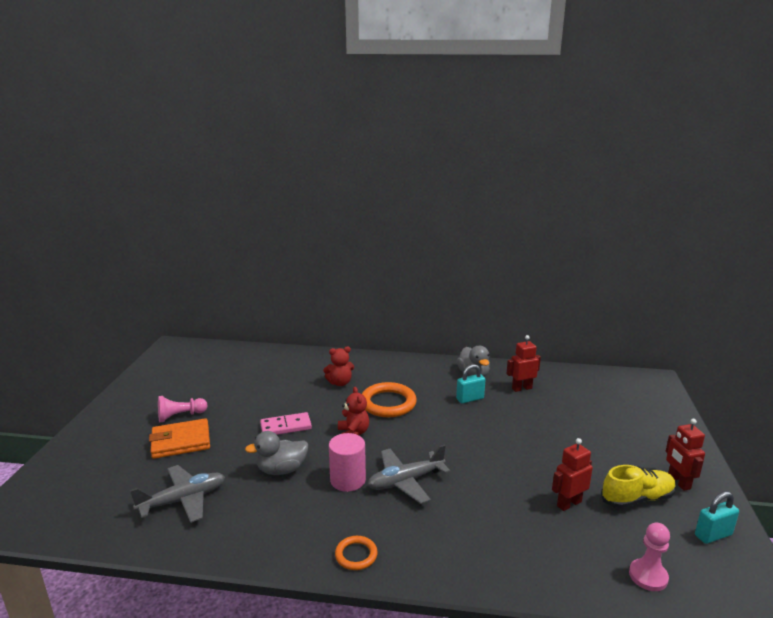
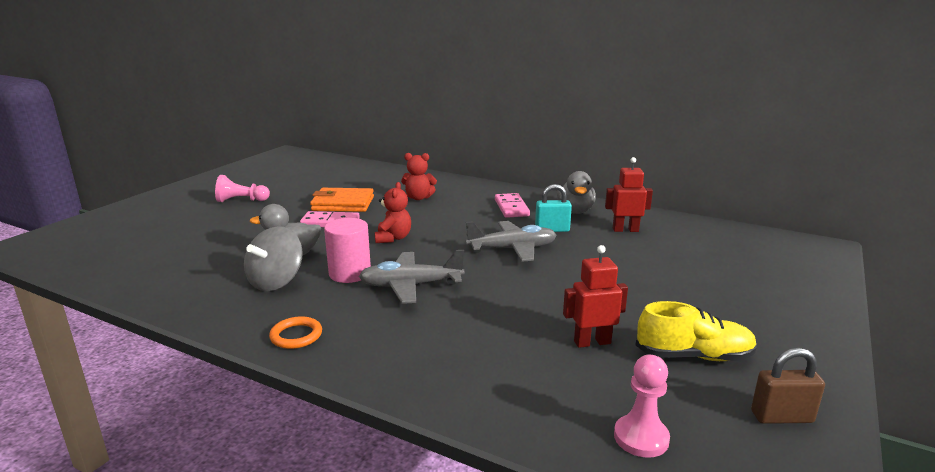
camera: 20 degrees right, 0 degrees up
grey plane [130,465,225,523] -> grey plane moved to [466,221,557,262]
orange wallet [149,418,210,459] -> orange wallet moved to [310,188,374,212]
orange ring [362,382,417,417] -> none
red robot [666,419,705,491] -> none
turquoise padlock [695,492,739,544] -> brown padlock [751,348,825,424]
none -> grey spinning top [244,226,303,291]
none -> pink domino [495,193,530,218]

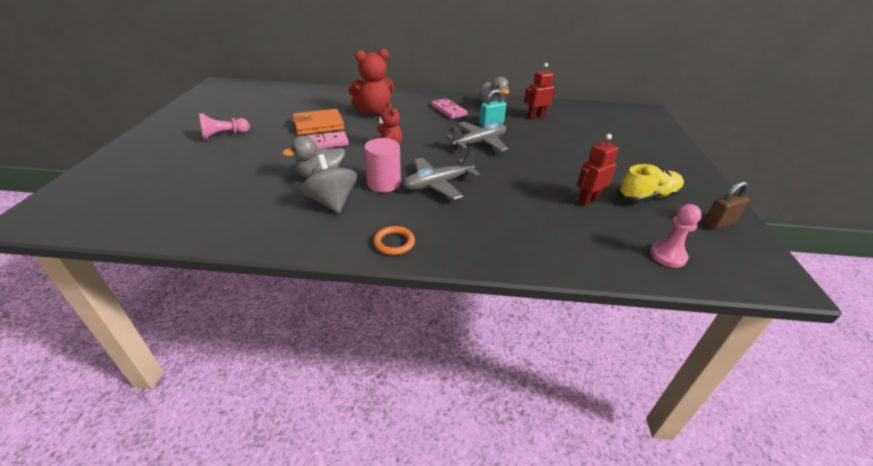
camera: 25 degrees left, 15 degrees up
grey spinning top [244,226,303,291] -> grey spinning top turned 150 degrees clockwise [301,154,357,213]
red teddy bear [401,153,437,200] -> red teddy bear [349,49,394,115], size x1.60

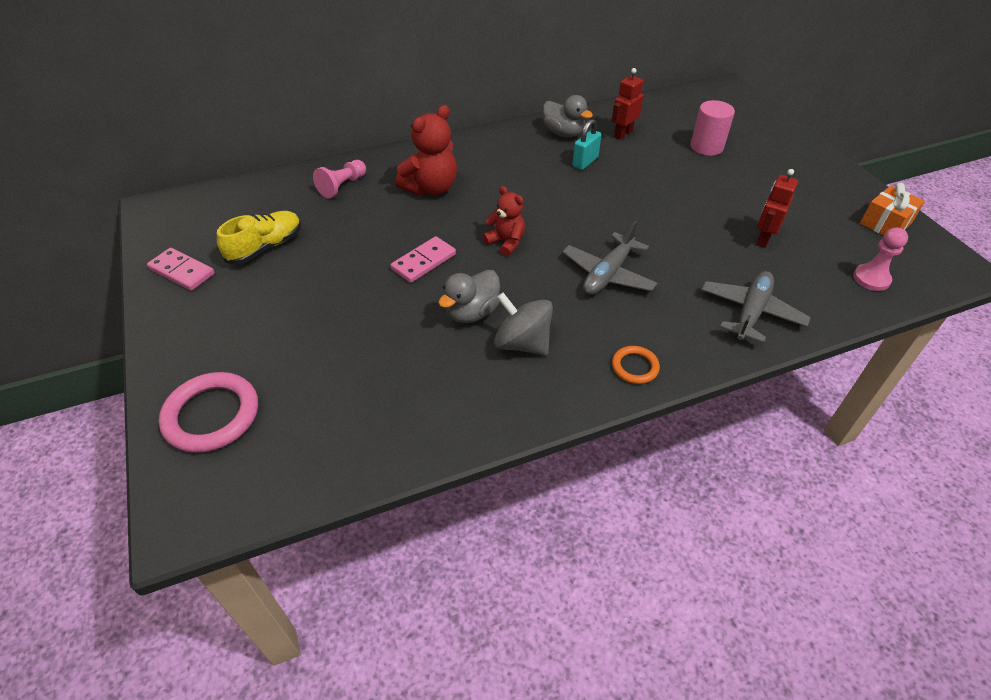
camera: 25 degrees left, 10 degrees up
pink pawn [199,114,250,139] -> pink pawn moved to [313,160,366,198]
orange wallet [292,109,345,135] -> none
pink cylinder [364,138,401,192] -> pink cylinder moved to [690,100,735,156]
pink domino [432,98,468,119] -> pink domino moved to [147,248,215,291]
grey plane [446,122,508,152] -> grey plane moved to [701,271,811,343]
yellow shoe [618,164,684,202] -> yellow shoe moved to [217,211,301,265]
brown padlock [704,181,749,230] -> orange gift [860,183,925,236]
none -> pink ring [159,372,258,453]

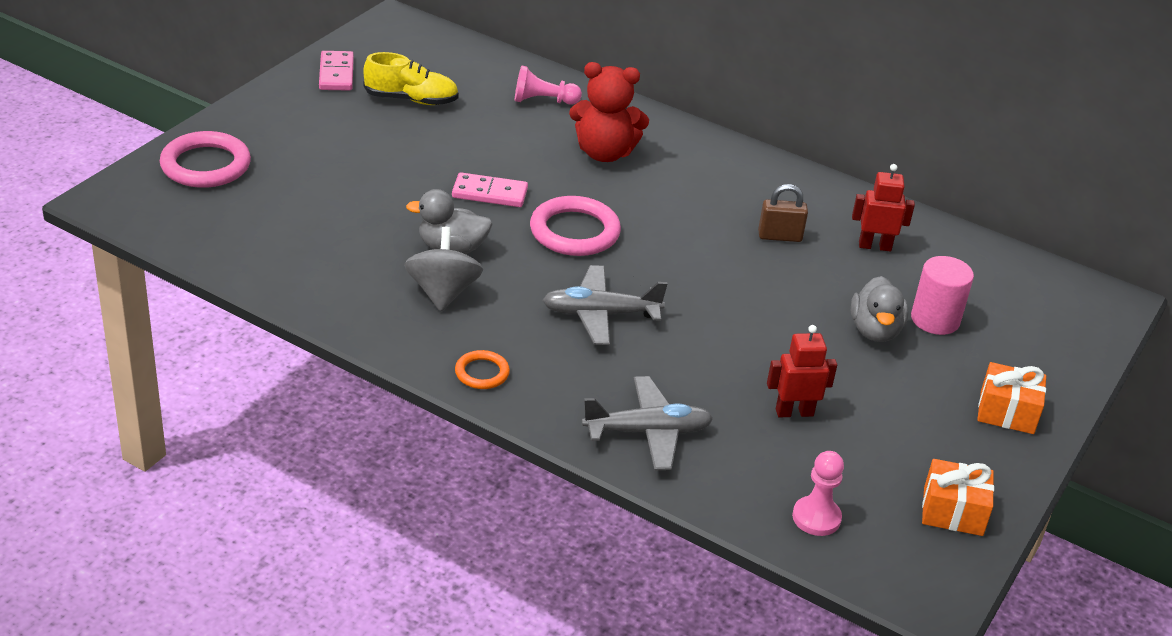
camera: 50 degrees right, 10 degrees down
red teddy bear [482,186,525,257] -> pink ring [530,196,621,256]
grey duck [543,95,593,137] -> grey duck moved to [851,276,909,342]
turquoise padlock [572,119,601,170] -> brown padlock [758,184,808,242]
none -> orange gift [977,362,1046,434]

